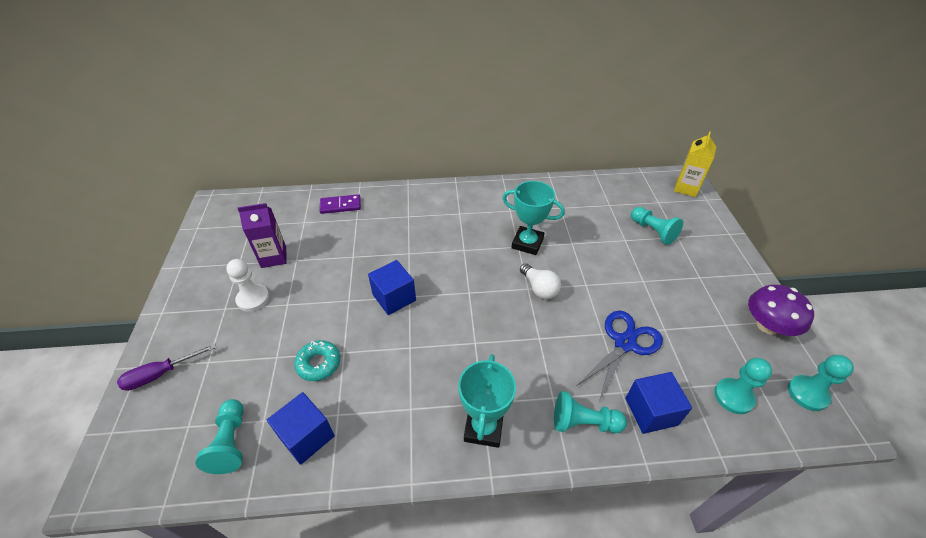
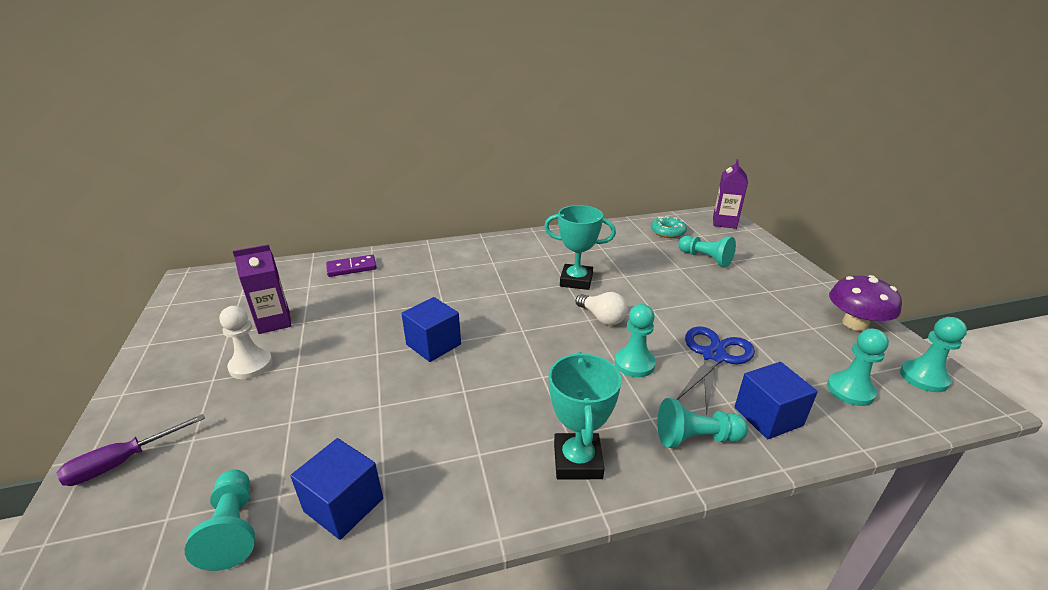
camera: 10 degrees left, 15 degrees down
turquoise donut [294,340,340,381] -> turquoise donut moved to [651,216,687,238]
yellow carton [674,131,716,197] -> purple carton [713,159,748,229]
none -> turquoise pawn [615,304,656,377]

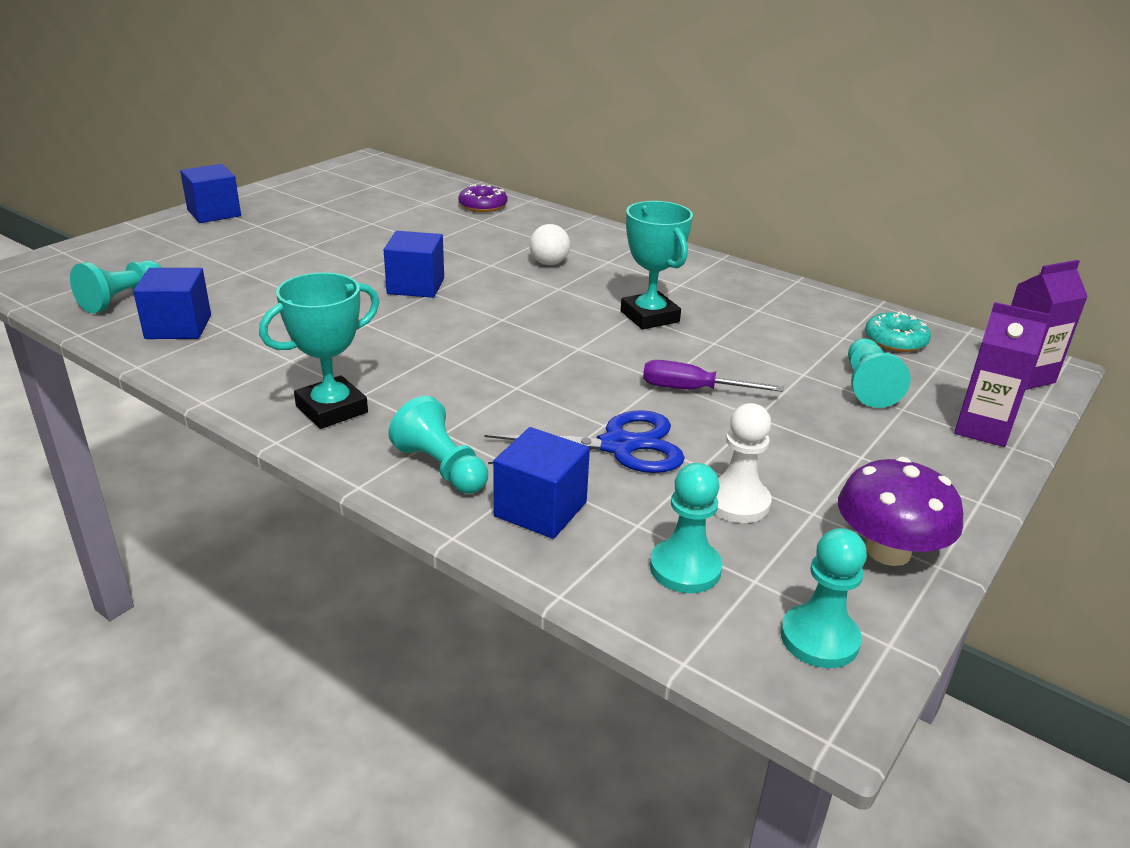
camera: 50 degrees right, 0 degrees up
purple screwdriver [57,414,205,486] -> purple screwdriver moved to [643,360,783,392]
white pawn [219,306,273,379] -> white pawn moved to [715,403,772,523]
purple carton [233,244,291,334] -> purple carton moved to [954,302,1050,447]
purple domino [326,255,377,277] -> purple donut [458,184,507,212]
white light bulb [575,292,628,326] -> white light bulb moved to [530,224,570,265]
turquoise pawn [615,304,656,377] -> none
none -> blue cube [180,164,241,223]

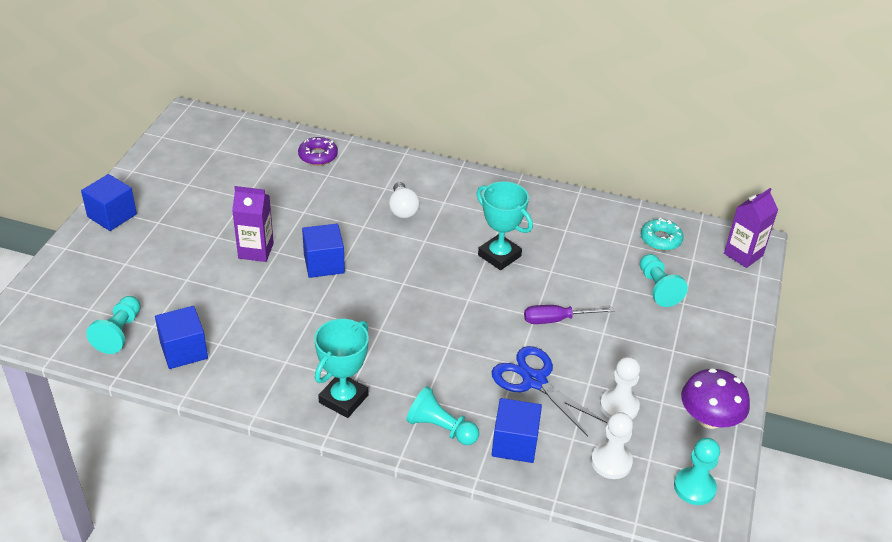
camera: 20 degrees left, 10 degrees up
blue scissors [485,410,685,473] -> blue scissors turned 105 degrees counterclockwise [492,346,607,436]
turquoise pawn [650,463,723,593] -> white pawn [591,412,633,479]
purple carton [954,302,1050,447] -> purple carton moved to [232,186,274,262]

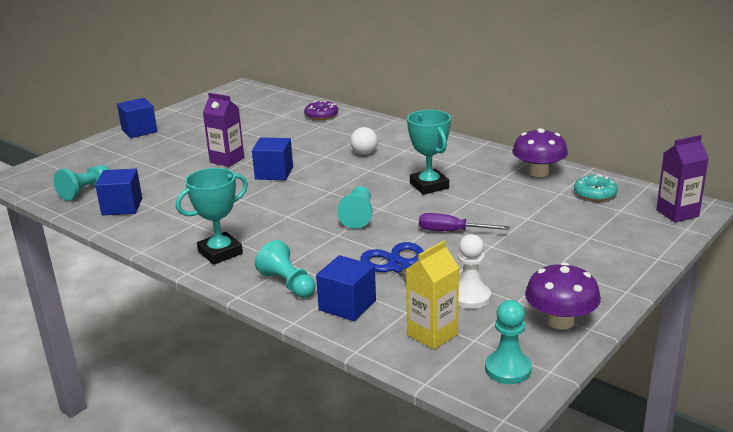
camera: 25 degrees right, 15 degrees down
white pawn [591,412,633,479] -> yellow carton [406,240,459,350]
turquoise pawn [640,254,688,307] -> turquoise pawn moved to [337,186,372,229]
none -> purple mushroom [512,128,568,177]

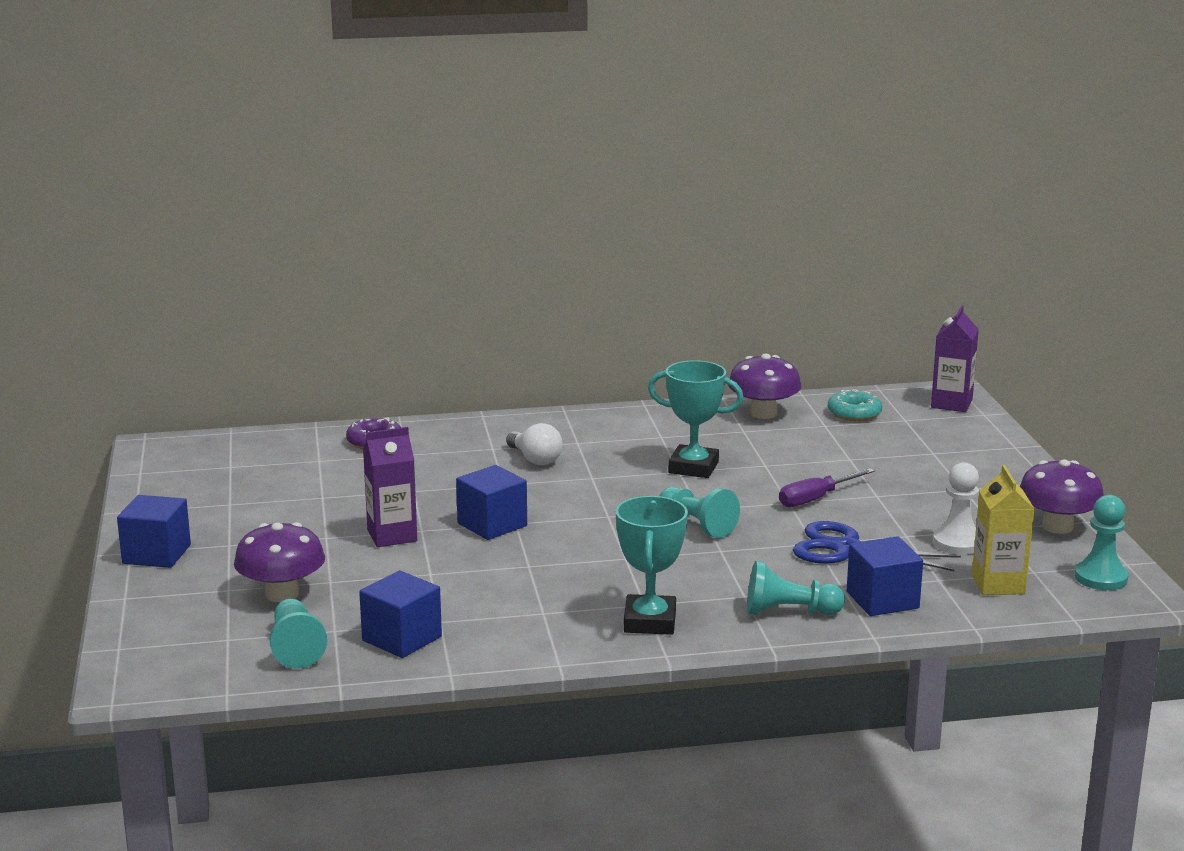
camera: 50 degrees left, 5 degrees down
none -> purple mushroom [234,522,325,602]

